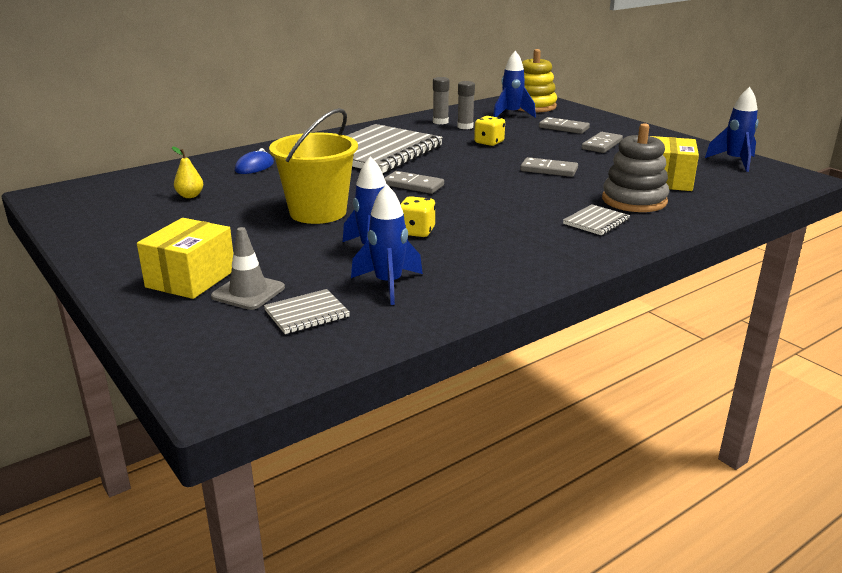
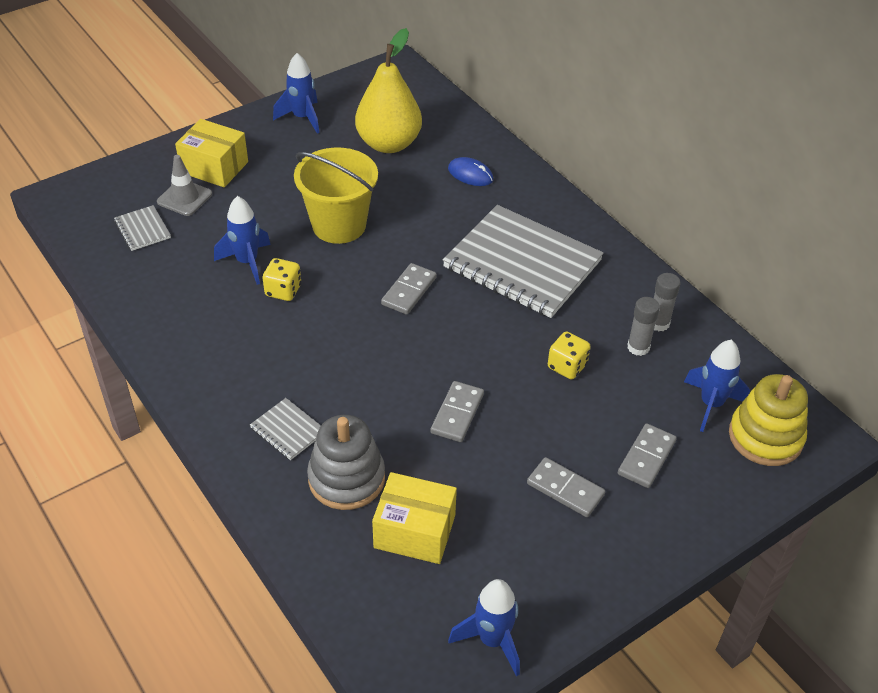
camera: 90 degrees right, 20 degrees up
yellow pear [172,147,203,198] -> yellow pear [355,28,422,153], size x2.50
blue rocket [351,184,423,305] -> blue rocket moved to [273,53,320,134]

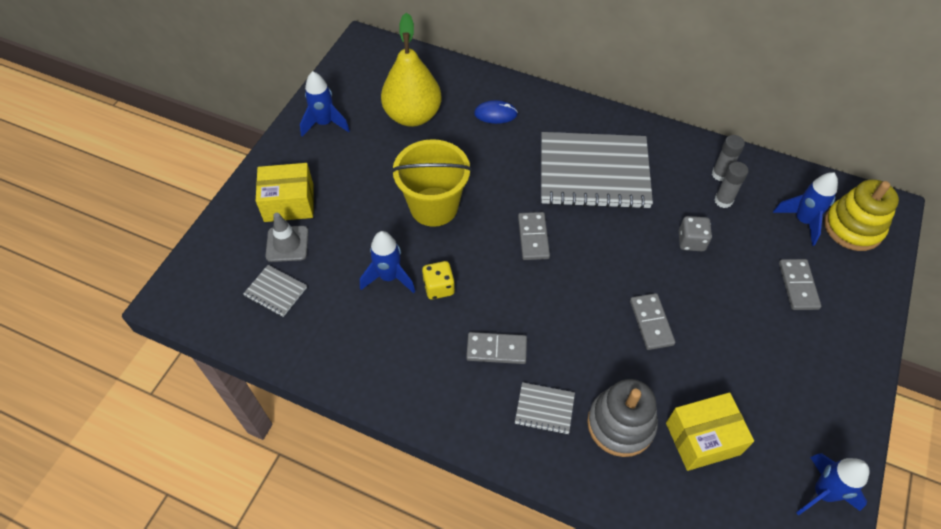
camera: 30 degrees left, 10 degrees up
grey domino [527,457,605,517] -> grey domino moved to [466,332,527,364]
yellow dice [548,331,591,379] -> grey dice [679,216,712,251]

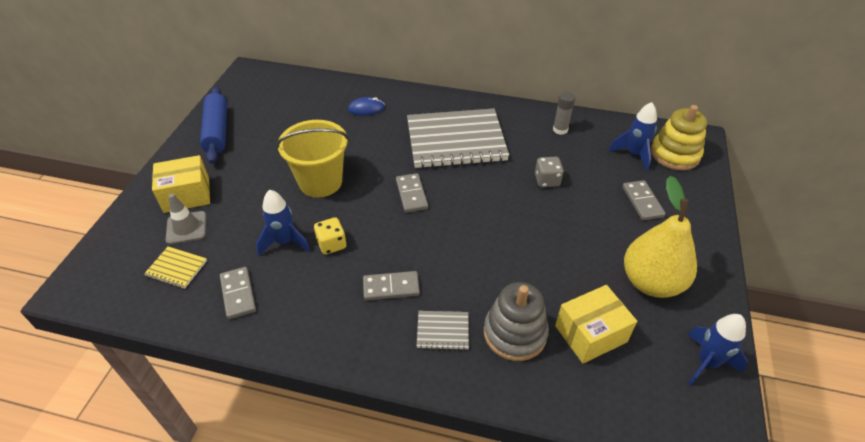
camera: 10 degrees left, 10 degrees down
grey notebook [243,265,307,317] -> yellow notebook [144,246,207,289]
blue rocket [300,71,350,137] -> blue rolling pin [200,86,227,164]
yellow pear [381,13,441,127] -> yellow pear moved to [624,176,697,298]
grey domino [630,293,675,350] -> grey domino moved to [220,267,256,319]
grey glue stick [714,162,748,208] -> none

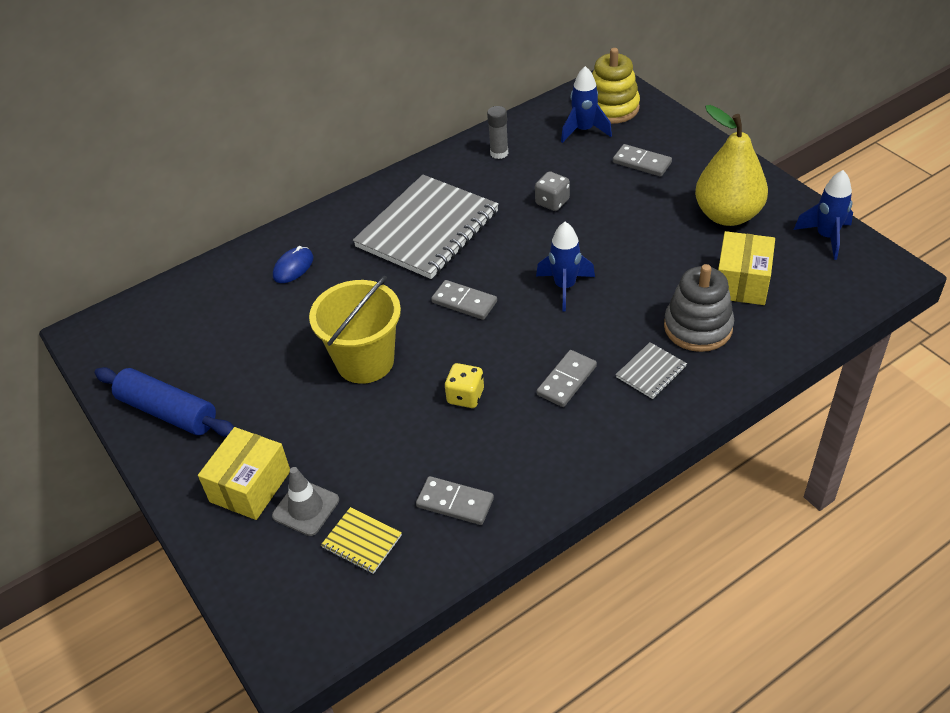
camera: 45 degrees left, 0 degrees up
yellow notebook [144,246,207,289] -> yellow notebook turned 60 degrees clockwise [321,507,402,574]
blue rocket [256,190,310,256] -> blue rocket moved to [536,222,595,311]

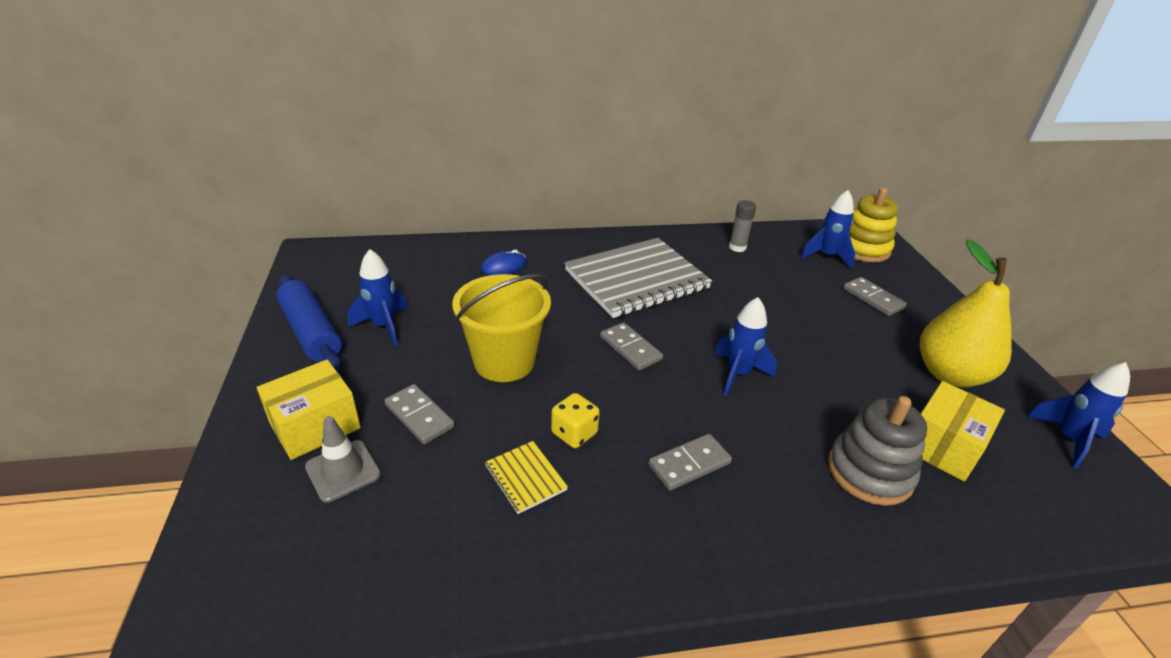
camera: 20 degrees right, 10 degrees down
yellow notebook [321,507,402,574] -> yellow notebook moved to [485,441,568,514]
grey domino [416,476,494,525] -> grey domino moved to [384,384,455,444]
grey dice [535,171,570,211] -> none
grey notebook [616,342,687,399] -> none
none -> blue rocket [347,249,408,346]

